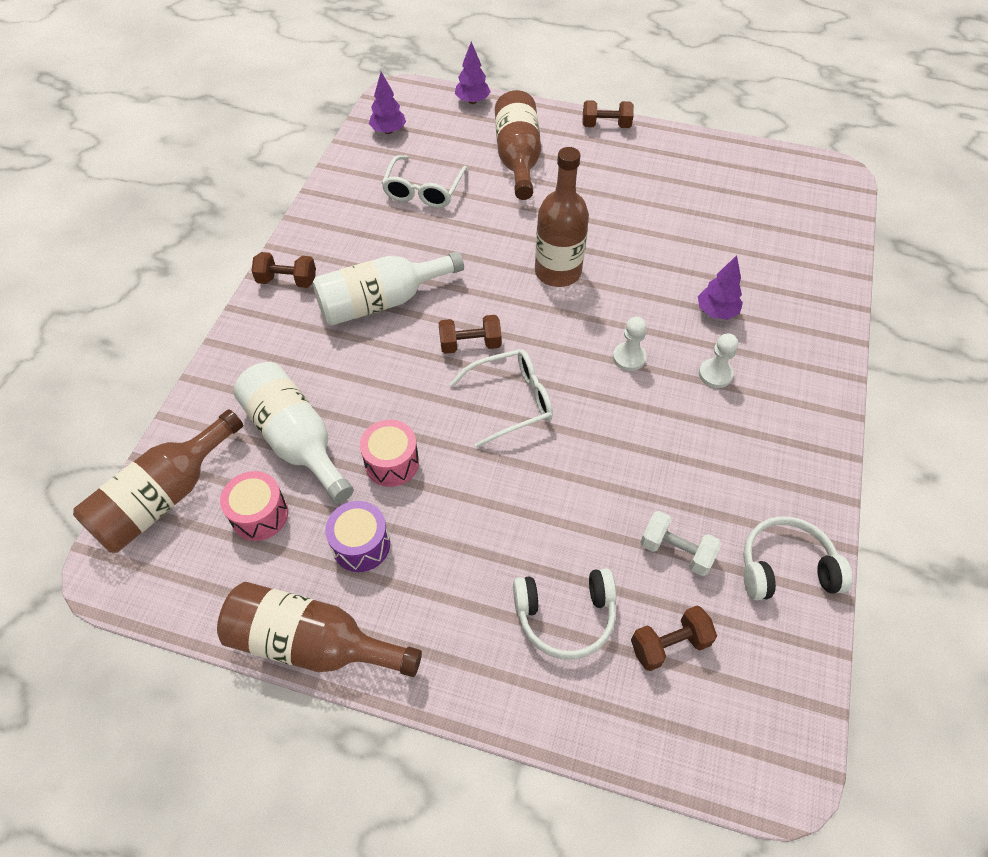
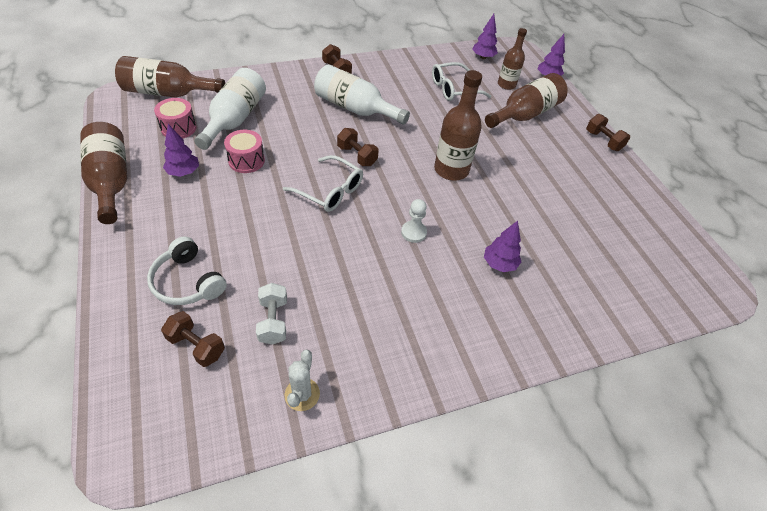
camera: 50 degrees right, 5 degrees down
purple drum [325,501,390,572] -> purple tree [163,124,199,177]
white pawn [699,333,738,388] -> none
white headphones [743,516,852,600] -> white cactus [285,350,320,411]
none -> brown bottle [498,28,527,90]

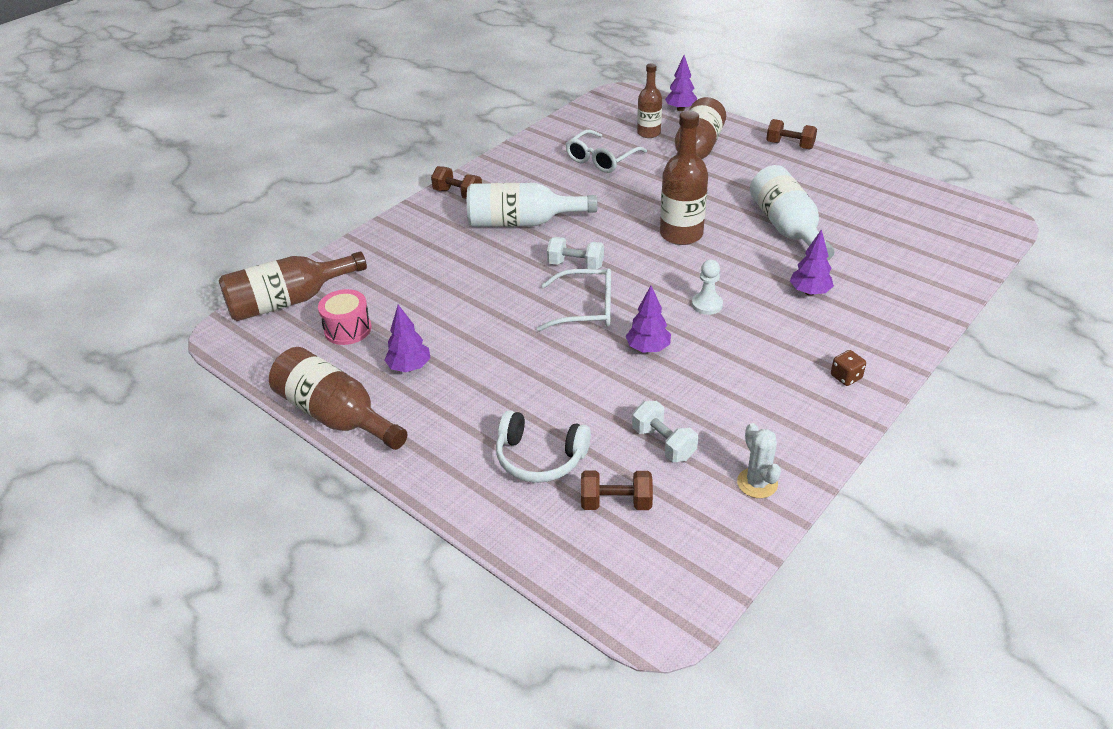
camera: 25 degrees left, 10 degrees down
white bottle [194,68,266,150] -> white bottle moved to [750,165,834,260]
pink drum [224,130,265,173] -> none
brown dumbbell [337,128,379,166] -> white dumbbell [547,237,604,269]
purple tree [472,14,498,59] -> purple tree moved to [626,286,671,353]
none -> brown dice [831,350,866,386]

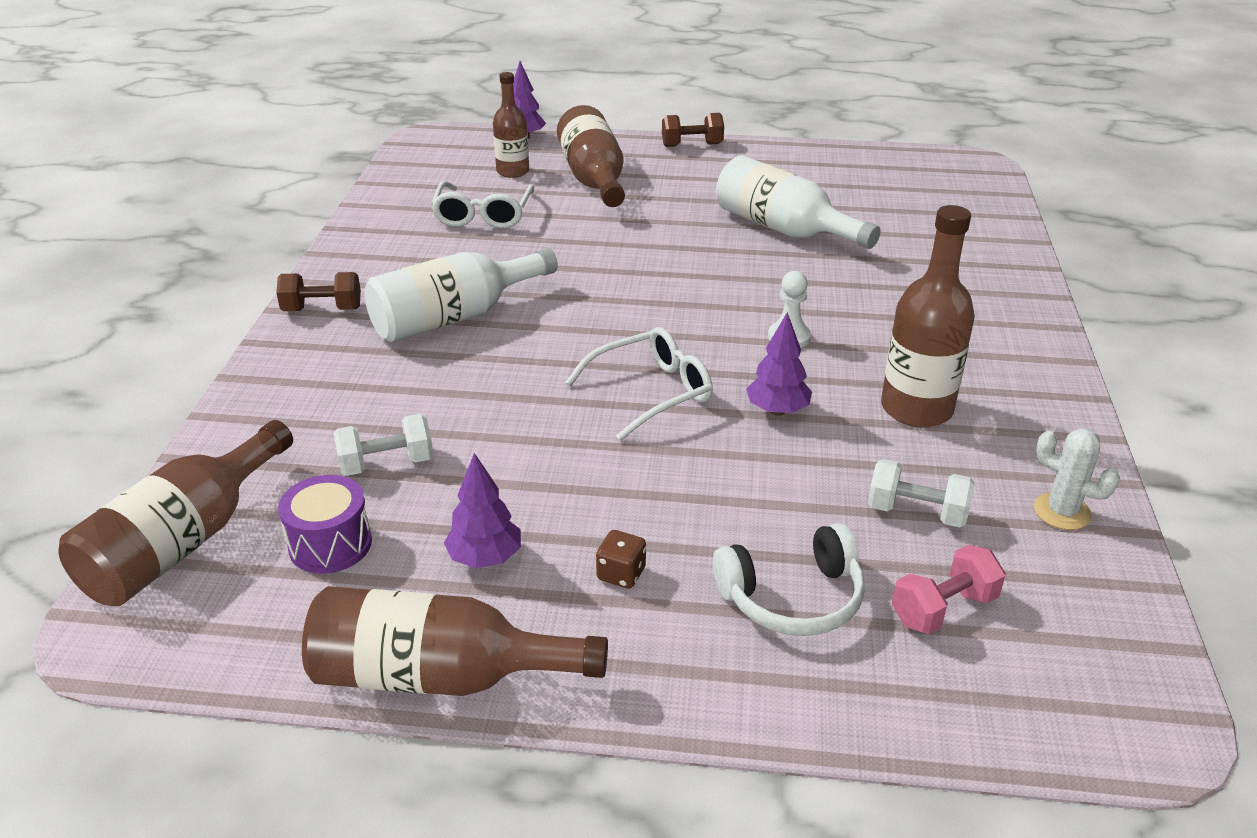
camera: 35 degrees left, 5 degrees down
pink drum [318,289,372,345] -> purple drum [278,475,372,574]
white dumbbell [547,237,604,269] -> white dumbbell moved to [334,414,433,476]
brown dumbbell [581,471,653,510] -> pink dumbbell [892,545,1006,634]
brown bottle [660,111,708,245] -> brown bottle moved to [881,205,975,428]
purple tree [790,229,834,296] -> none
brown dice [831,350,866,386] -> brown dice moved to [596,530,646,588]

